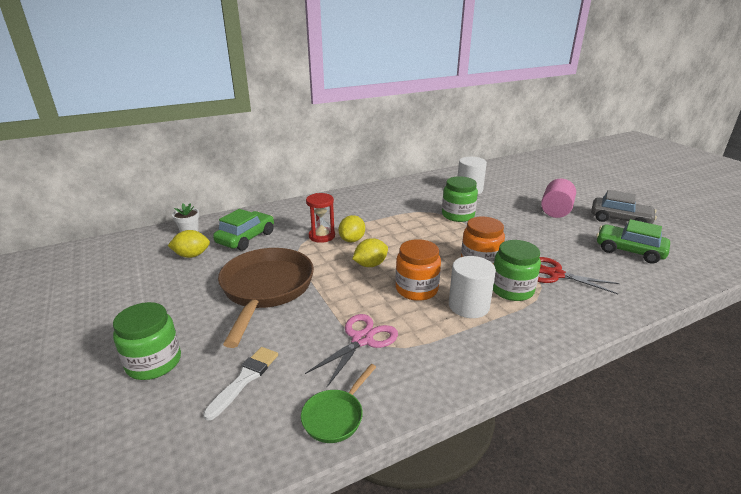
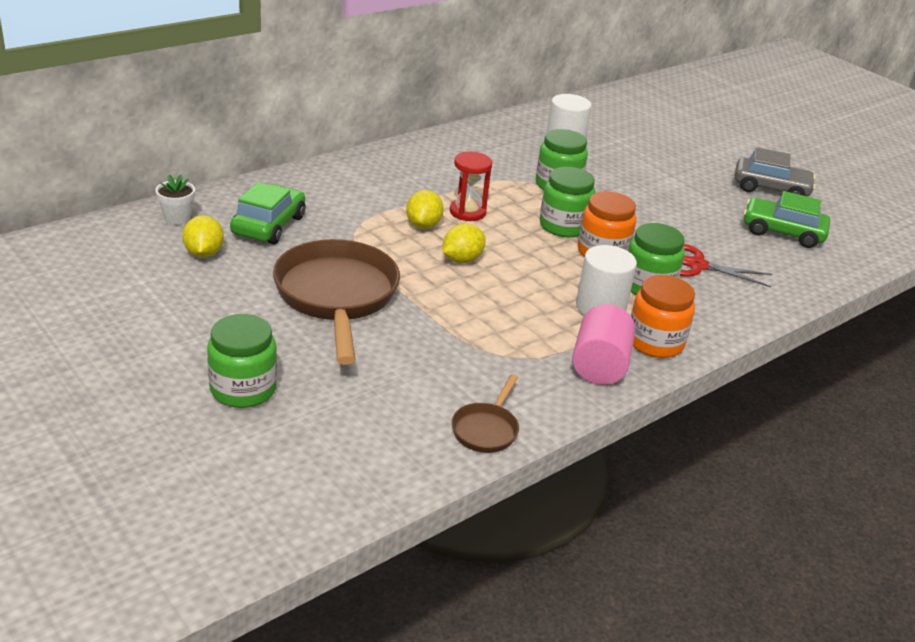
camera: 15 degrees left, 5 degrees up
yellow lemon [168,230,210,258] -> yellow lemon turned 75 degrees counterclockwise [182,215,224,258]
white brush [203,347,278,421] -> none
green pan [301,364,376,443] -> brown pan [451,374,519,453]
pink scissors [305,314,398,387] -> none
red hourglass [306,193,335,243] -> red hourglass moved to [450,152,492,221]
orange jar [396,239,441,301] -> orange jar moved to [631,275,695,358]
pink cylinder [541,179,576,218] -> pink cylinder moved to [572,305,636,385]
none -> green jar [540,167,595,237]

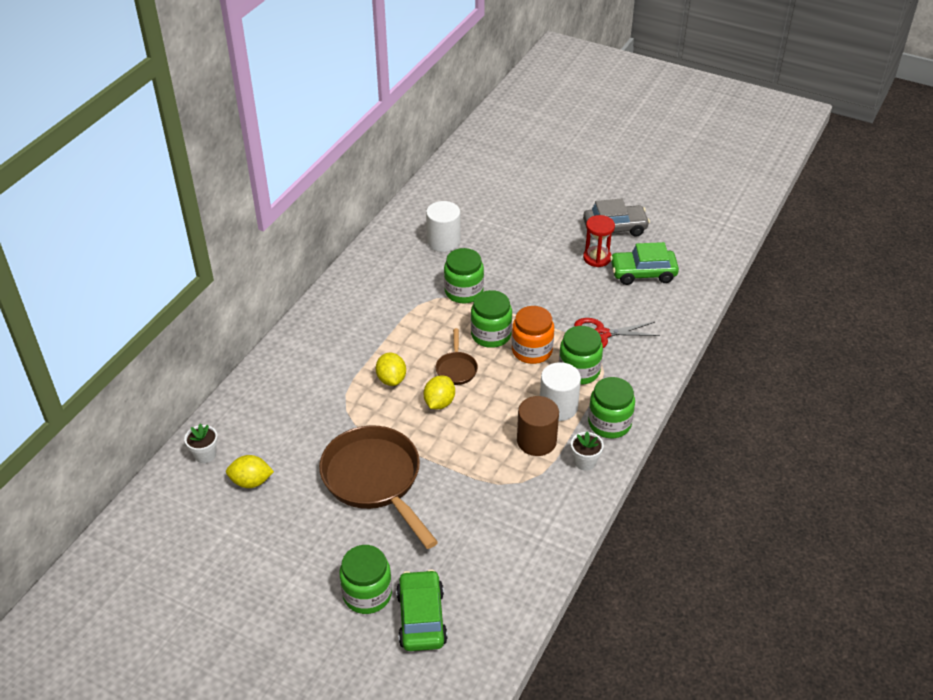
camera: 20 degrees left, 10 degrees up
yellow lemon [182,215,224,258] -> yellow lemon turned 60 degrees counterclockwise [226,455,274,488]
green car [230,182,306,244] -> green car moved to [396,569,447,651]
red hourglass [450,152,492,221] -> red hourglass moved to [583,215,615,267]
brown pan [451,374,519,453] -> brown pan moved to [435,328,478,385]
pink cylinder [572,305,636,385] -> white flower pot [571,432,604,471]
orange jar [631,275,695,358] -> green jar [588,377,635,438]
none -> brown cylinder [517,396,559,456]

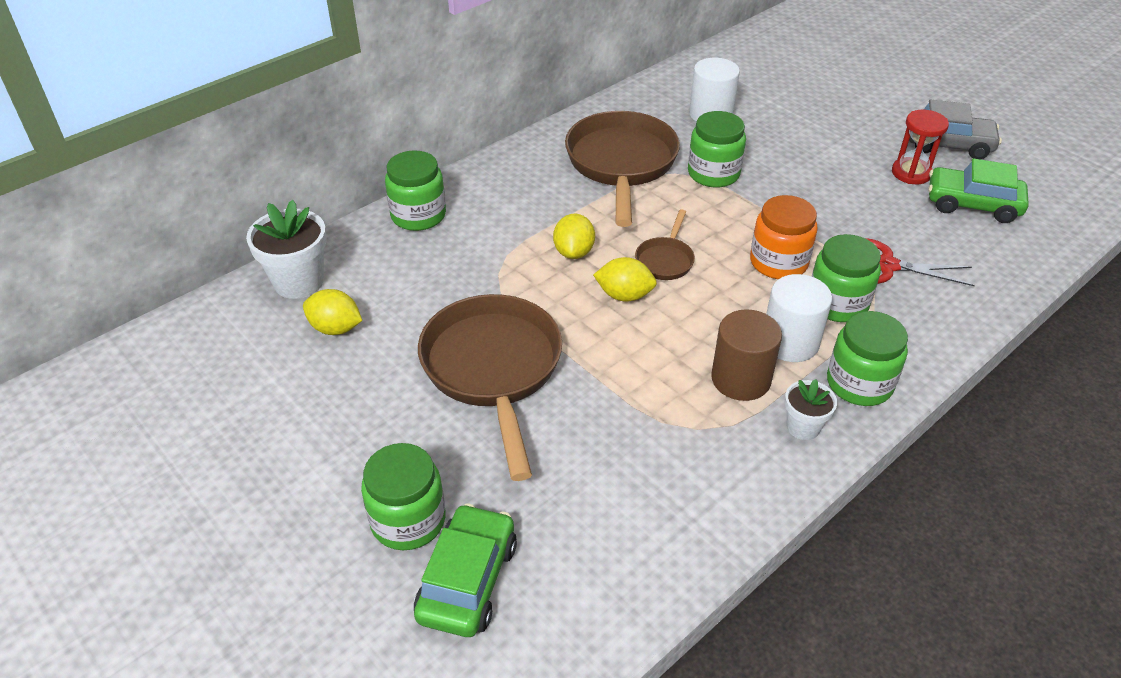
camera: 20 degrees right, 0 degrees up
white flower pot [184,423,218,463] -> white flower pot [246,200,327,299], size x1.73
yellow lemon [424,375,455,409] -> yellow lemon turned 60 degrees clockwise [593,257,657,302]
green jar [471,290,512,348] -> green jar moved to [385,150,446,231]
none -> brown pan [565,111,680,227]

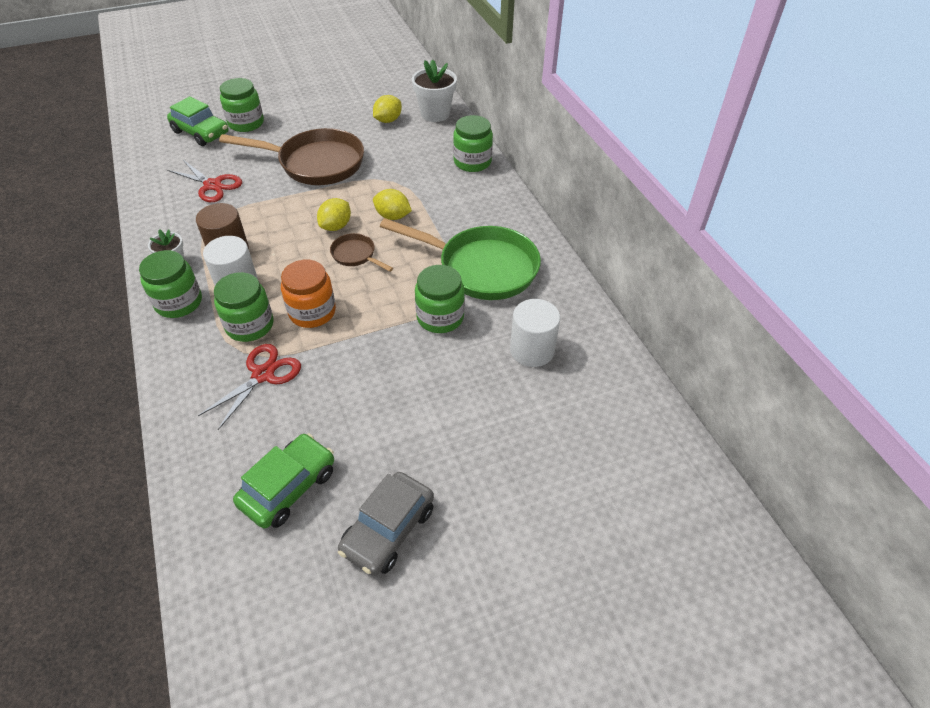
camera: 110 degrees right, 5 degrees up
brown pan [565,111,680,227] -> green pan [380,218,541,300]
red hourglass [892,110,949,184] -> none
none -> red scissors [167,160,242,202]

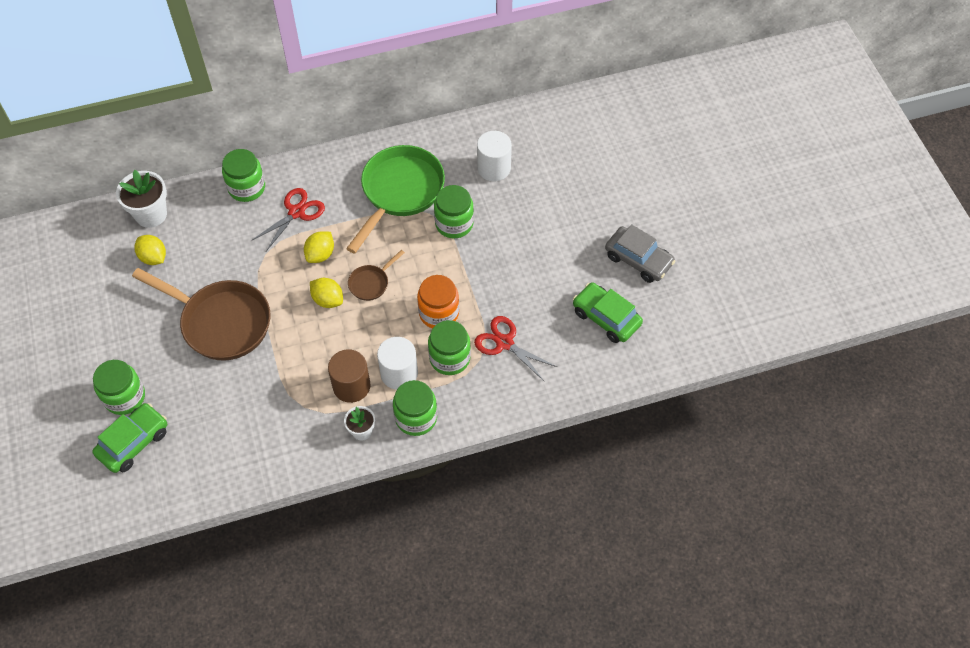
camera: 85 degrees left, 10 degrees up
red scissors [167,160,242,202] -> red scissors moved to [251,188,325,251]
brown pan [219,128,364,185] -> brown pan turned 105 degrees clockwise [132,268,271,361]

